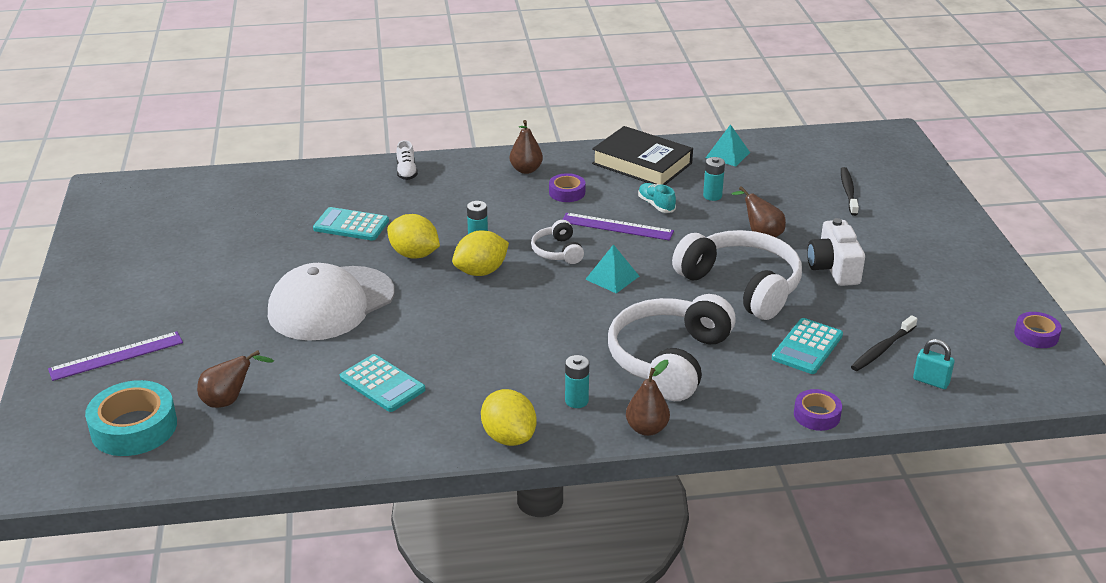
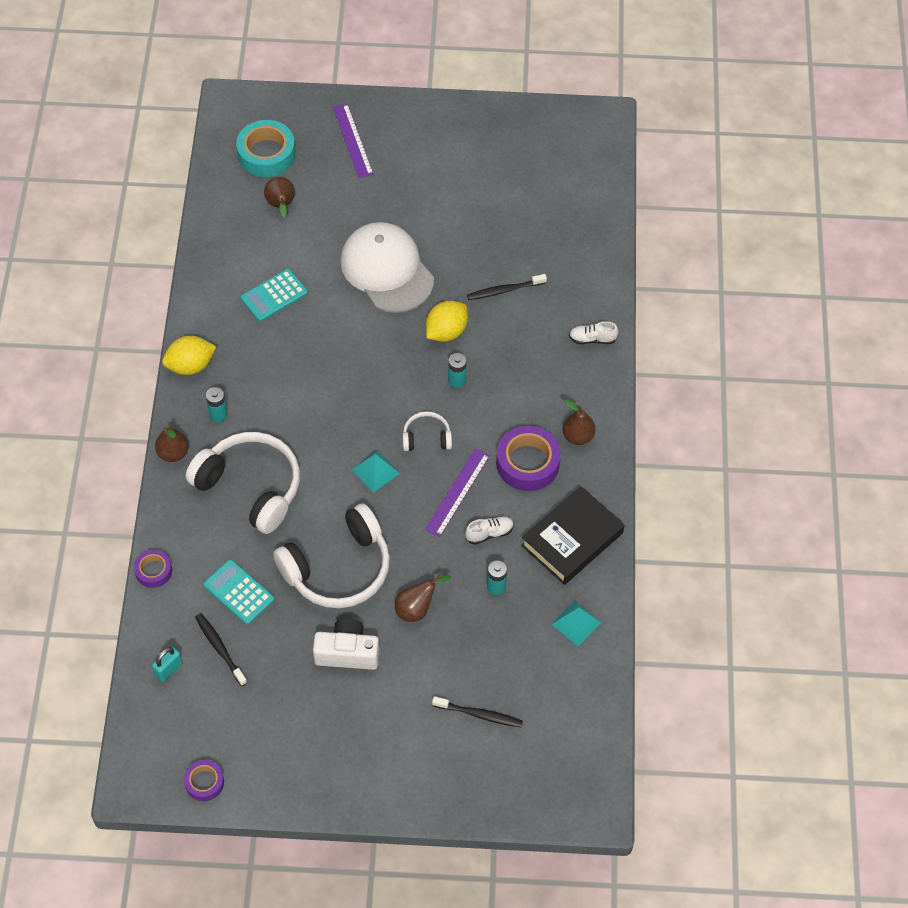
camera: 100 degrees right, 25 degrees up
turquoise calculator [313,207,389,241] -> black toothbrush [467,274,547,300]
yellow lemon [452,230,509,276] -> none
purple tape [549,173,586,202] -> purple tape [496,425,561,491], size x1.79
turquoise shoe [638,183,676,213] -> white shoe [465,516,514,545]

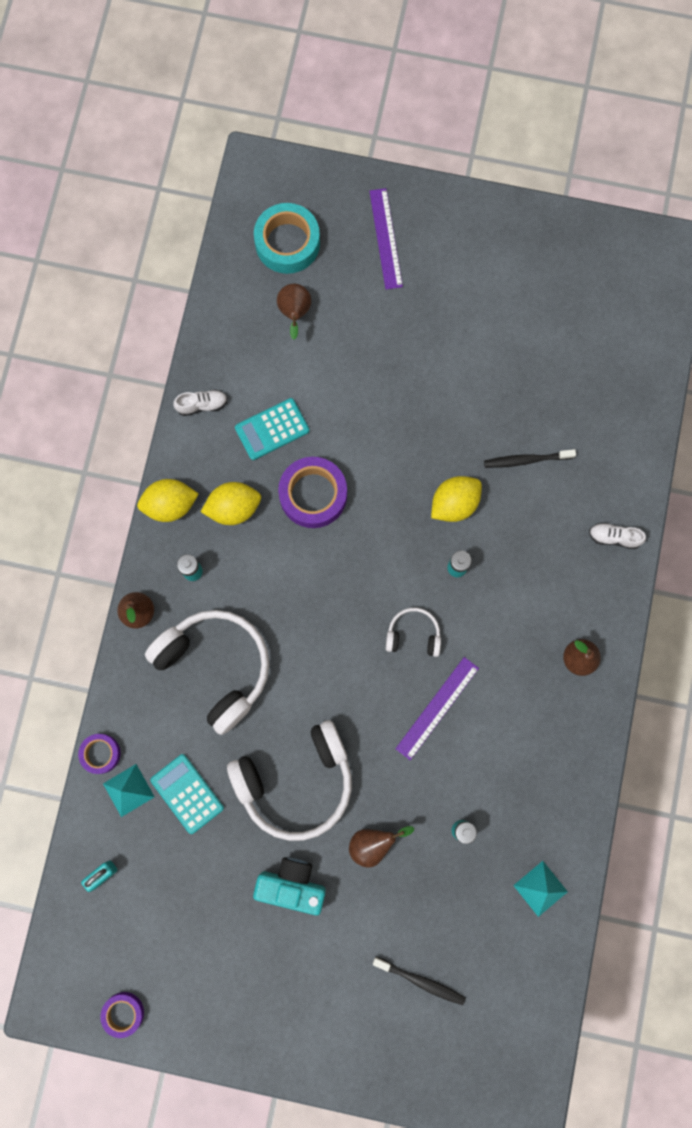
camera: 10 degrees right, 20 degrees up
black toothbrush [195,613,247,686] -> none
white camera [313,619,379,670] -> turquoise camera [253,857,326,915]
white cap [340,222,434,313] -> none
turquoise pyramid [352,451,400,493] -> turquoise pyramid moved to [103,764,155,817]
white shoe [465,516,514,545] -> white shoe moved to [173,389,228,416]
purple tape [496,425,561,491] -> purple tape moved to [278,457,347,528]
black book [521,486,625,585] -> none
none -> yellow lemon [201,482,261,525]

